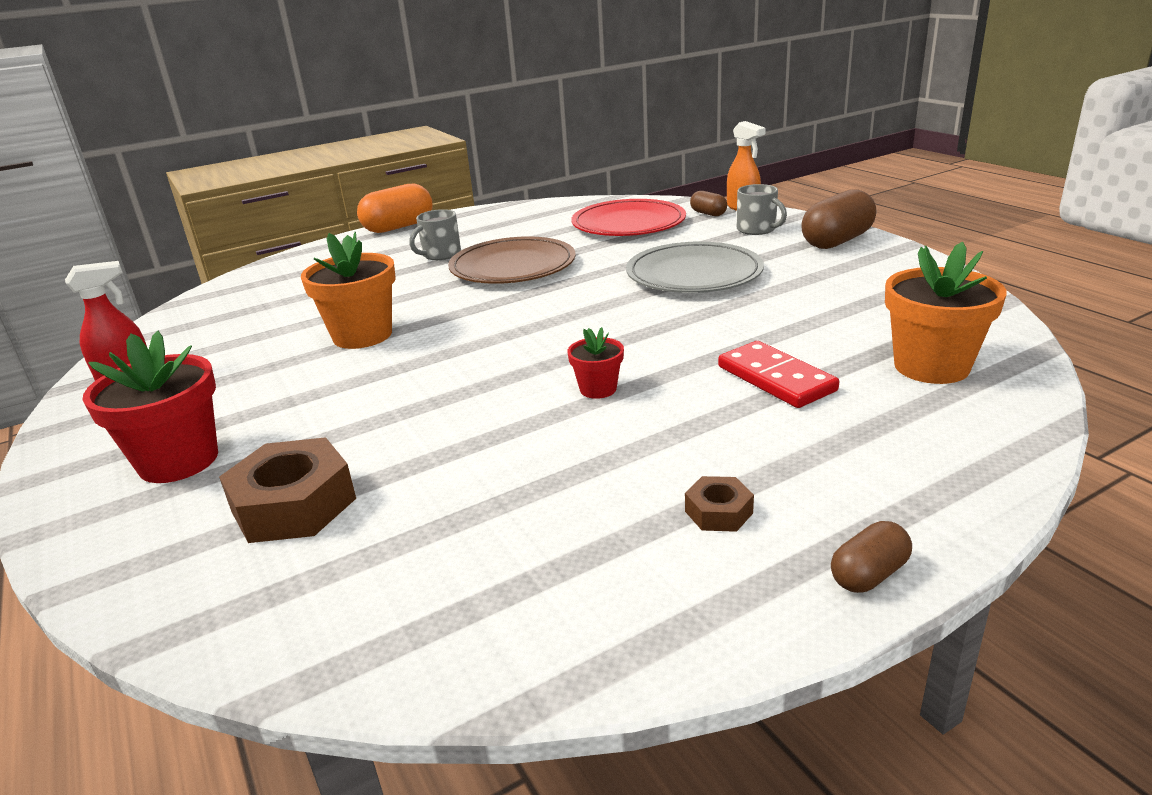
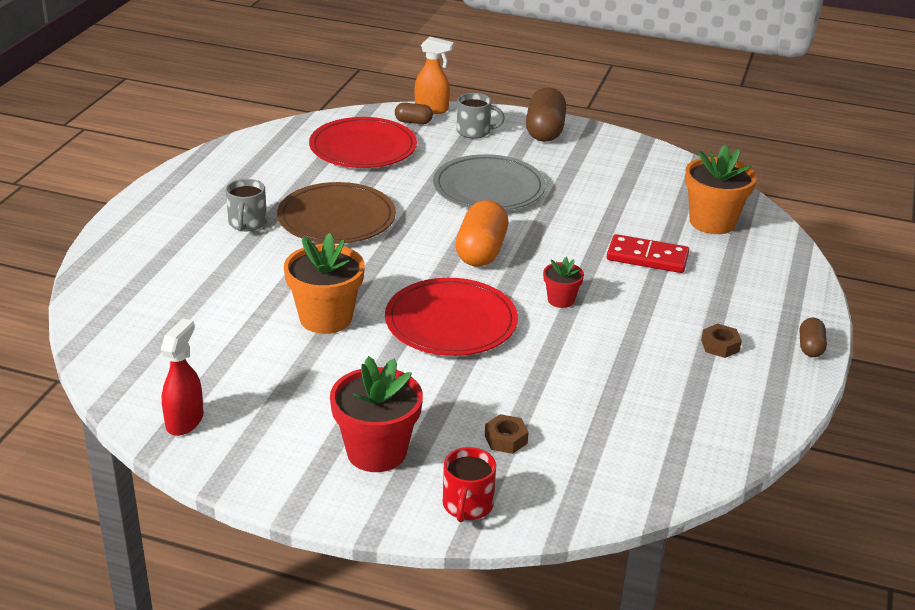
camera: 45 degrees left, 5 degrees up
brown nut [219,437,356,543] -> brown nut [485,414,529,454], size x0.50
orange capsule [357,184,433,233] -> orange capsule moved to [455,200,508,267]
none -> red plate [385,278,518,356]
none -> red mug [443,447,496,522]

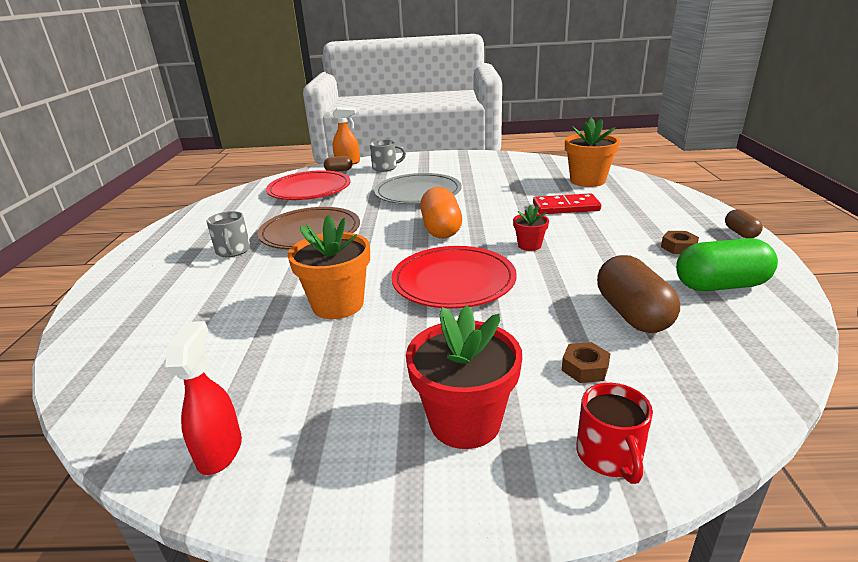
camera: 15 degrees left, 5 degrees down
brown capsule [526,87,566,142] -> brown capsule moved to [597,255,680,333]
none -> green capsule [676,238,778,291]

